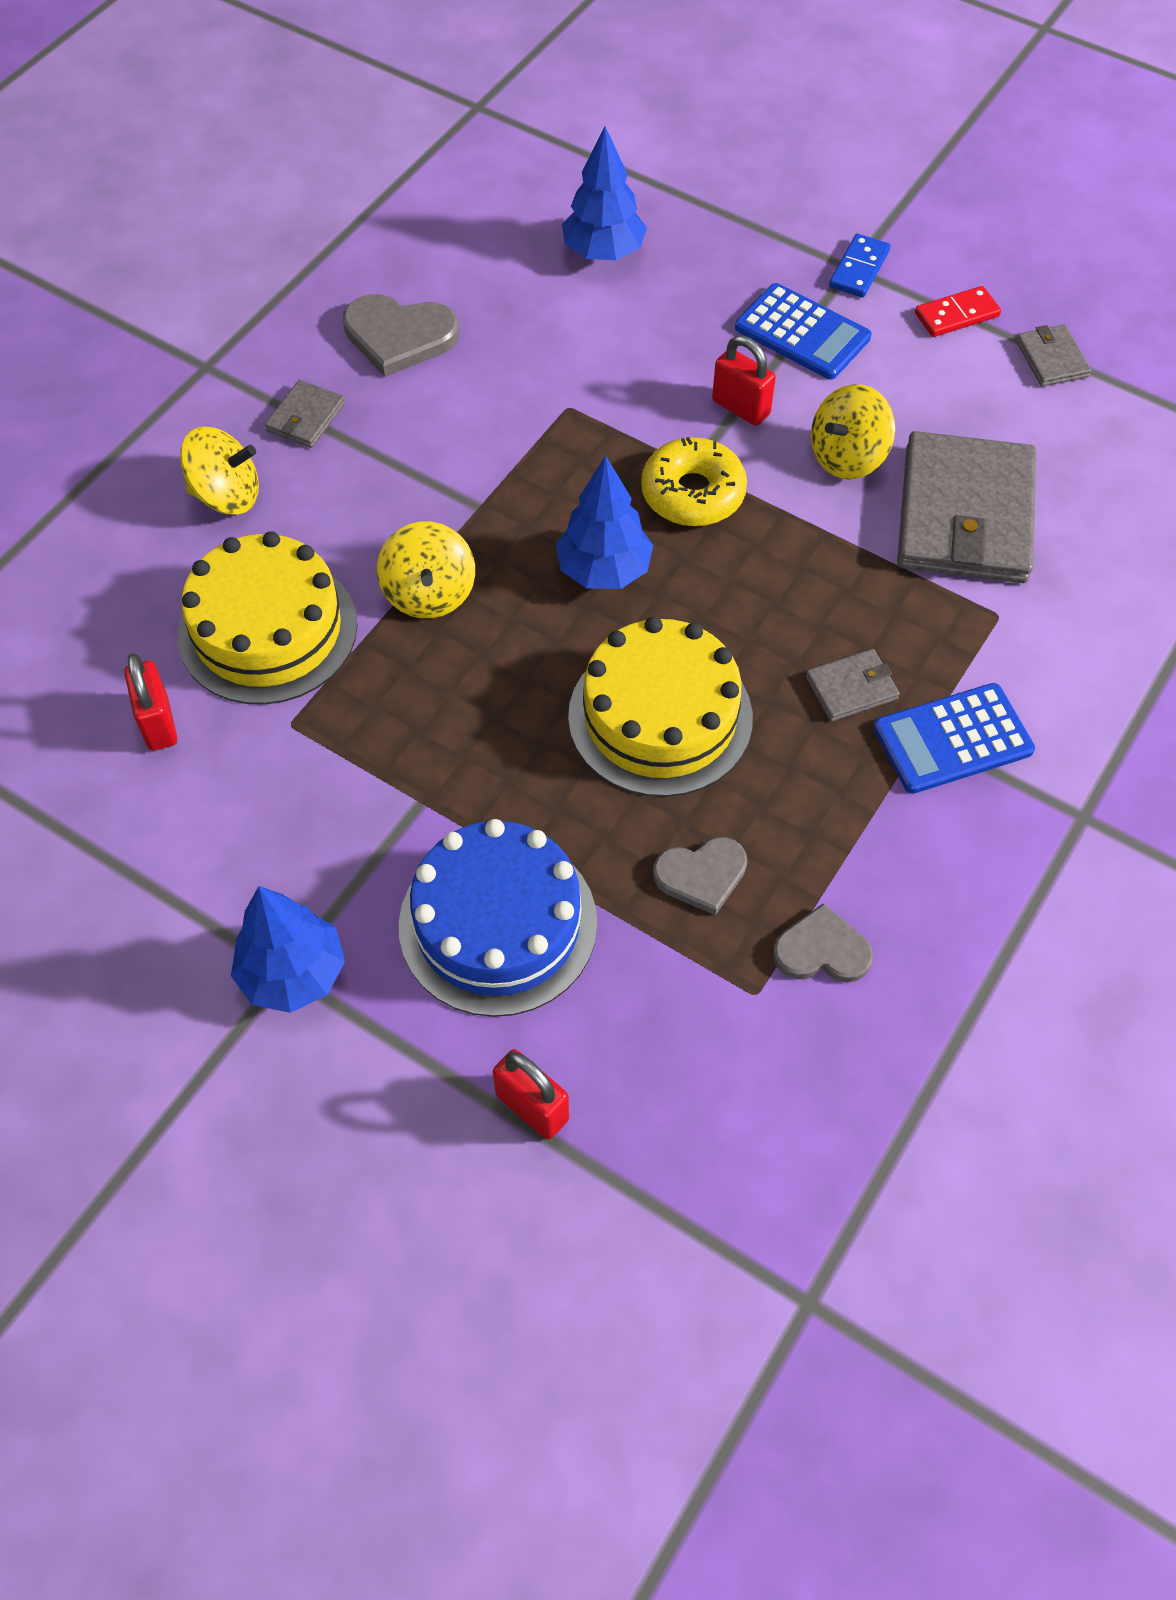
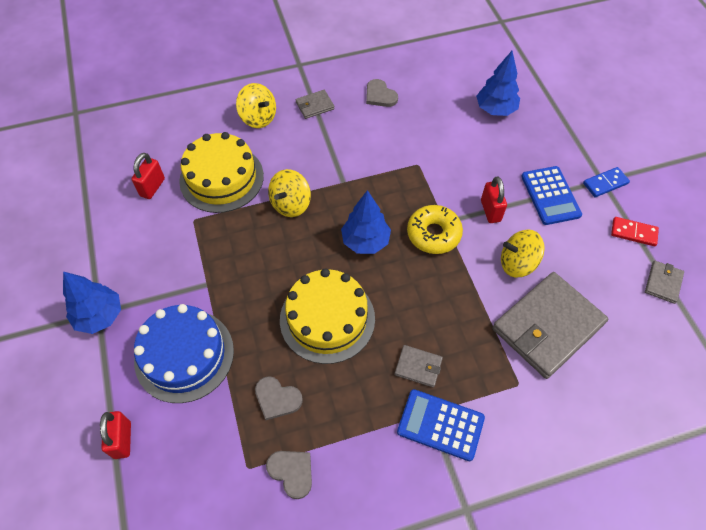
camera: 40 degrees right, 0 degrees up
grey heart [343,294,459,377] -> grey heart [366,79,398,107], size x0.67

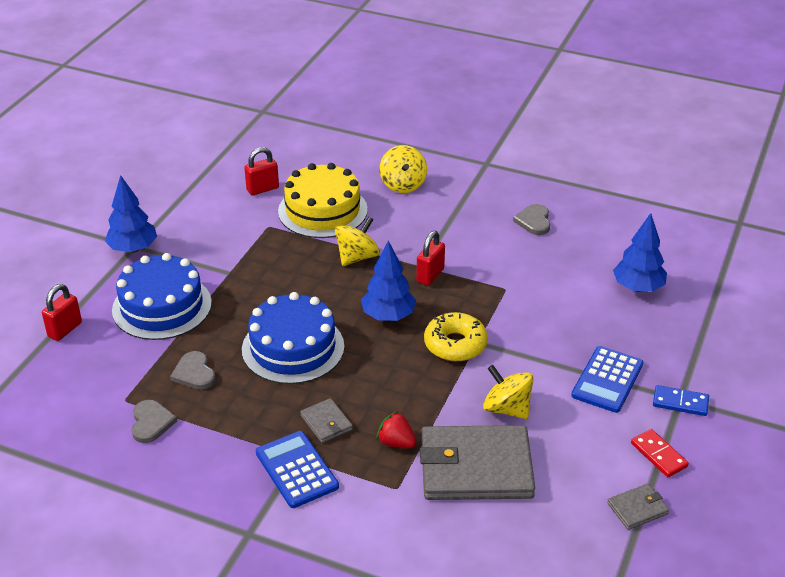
camera: 40 degrees right, 20 degrees down
yellow spinning top [268,169,311,217] -> yellow spinning top turned 150 degrees clockwise [335,217,380,266]
yellow cake [280,269,375,364] -> blue cake [242,292,344,384]
grey wallet [296,90,335,119] -> none
red padlock [481,176,507,223] -> red padlock moved to [416,231,445,286]
none -> red strawberry [376,411,416,448]

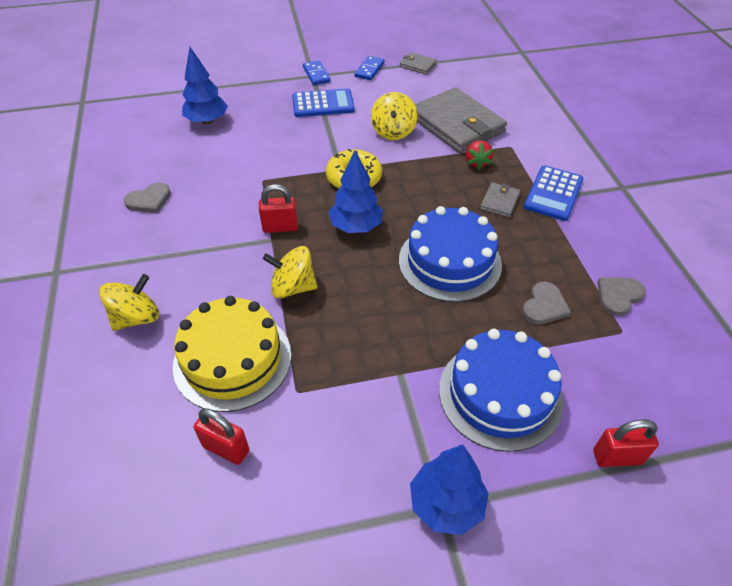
camera: 125 degrees left, 10 degrees up
red domino [631,429,689,477] -> blue domino [354,56,385,80]

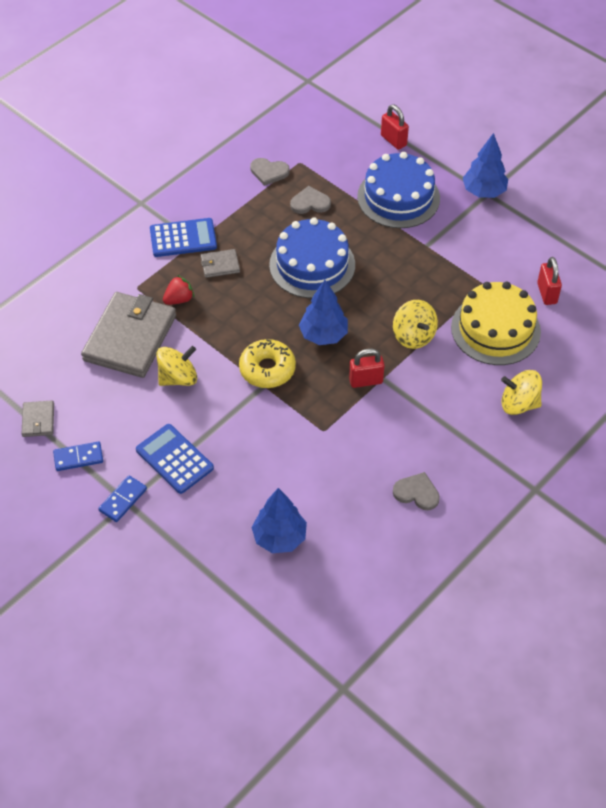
camera: 125 degrees left, 5 degrees up
red padlock [259,184,298,233] -> red padlock turned 60 degrees counterclockwise [349,349,385,388]

